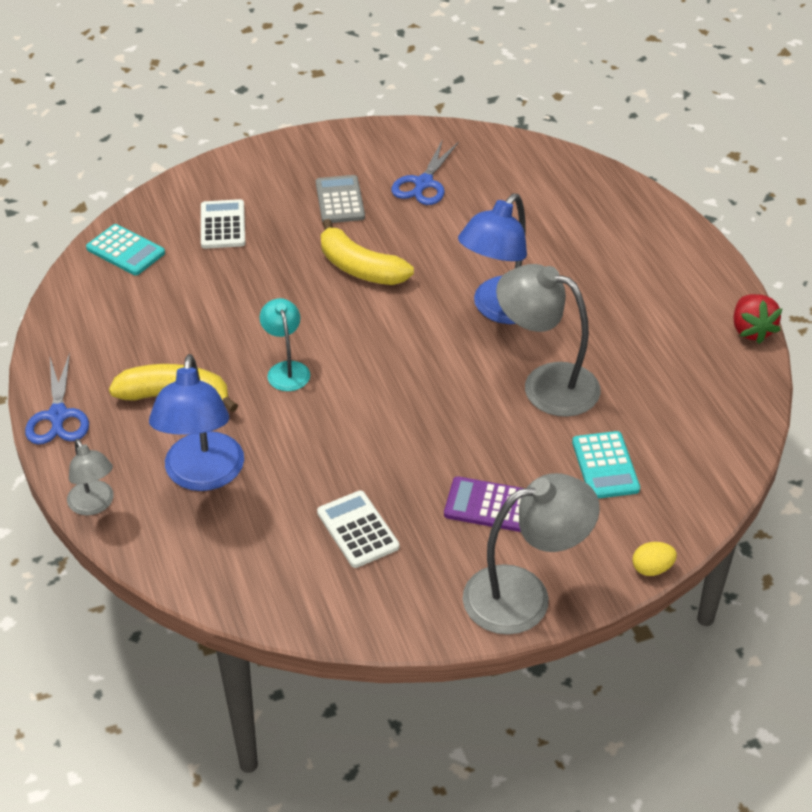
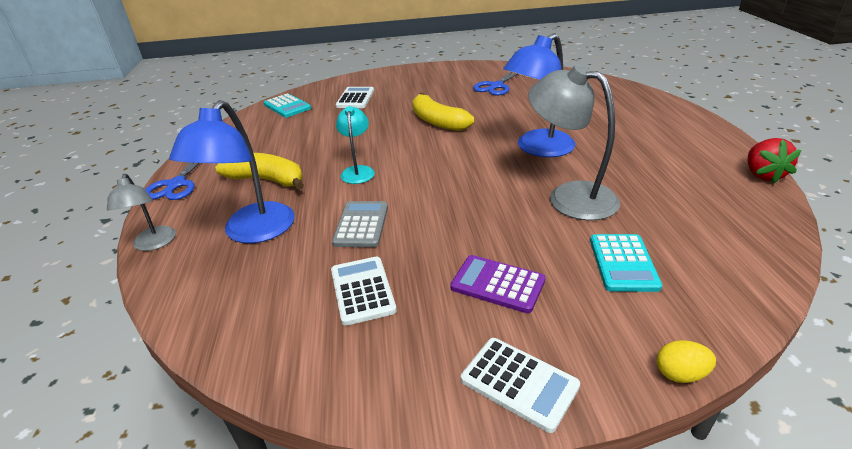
camera: 15 degrees right, 10 degrees down
grey calculator [316,175,365,223] -> grey calculator moved to [332,201,388,247]
grey lamp [463,473,600,635] -> white calculator [461,338,580,433]

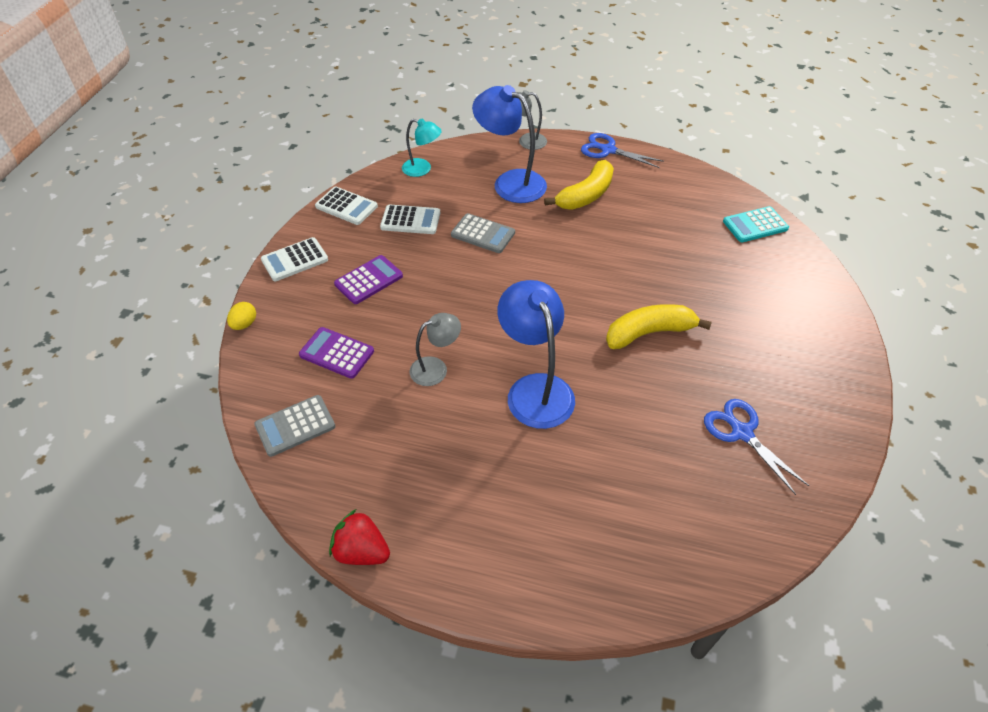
camera: 110 degrees right, 15 degrees up
white calculator [336,87,374,108] -> white calculator moved to [315,186,378,225]
turquoise lamp [336,106,375,184] -> turquoise lamp moved to [402,118,442,177]
grey lamp [528,64,620,220] -> grey lamp [410,313,461,386], size x0.57
turquoise calculator [590,234,662,292] -> purple calculator [299,327,374,379]
none -> grey calculator [254,395,335,457]

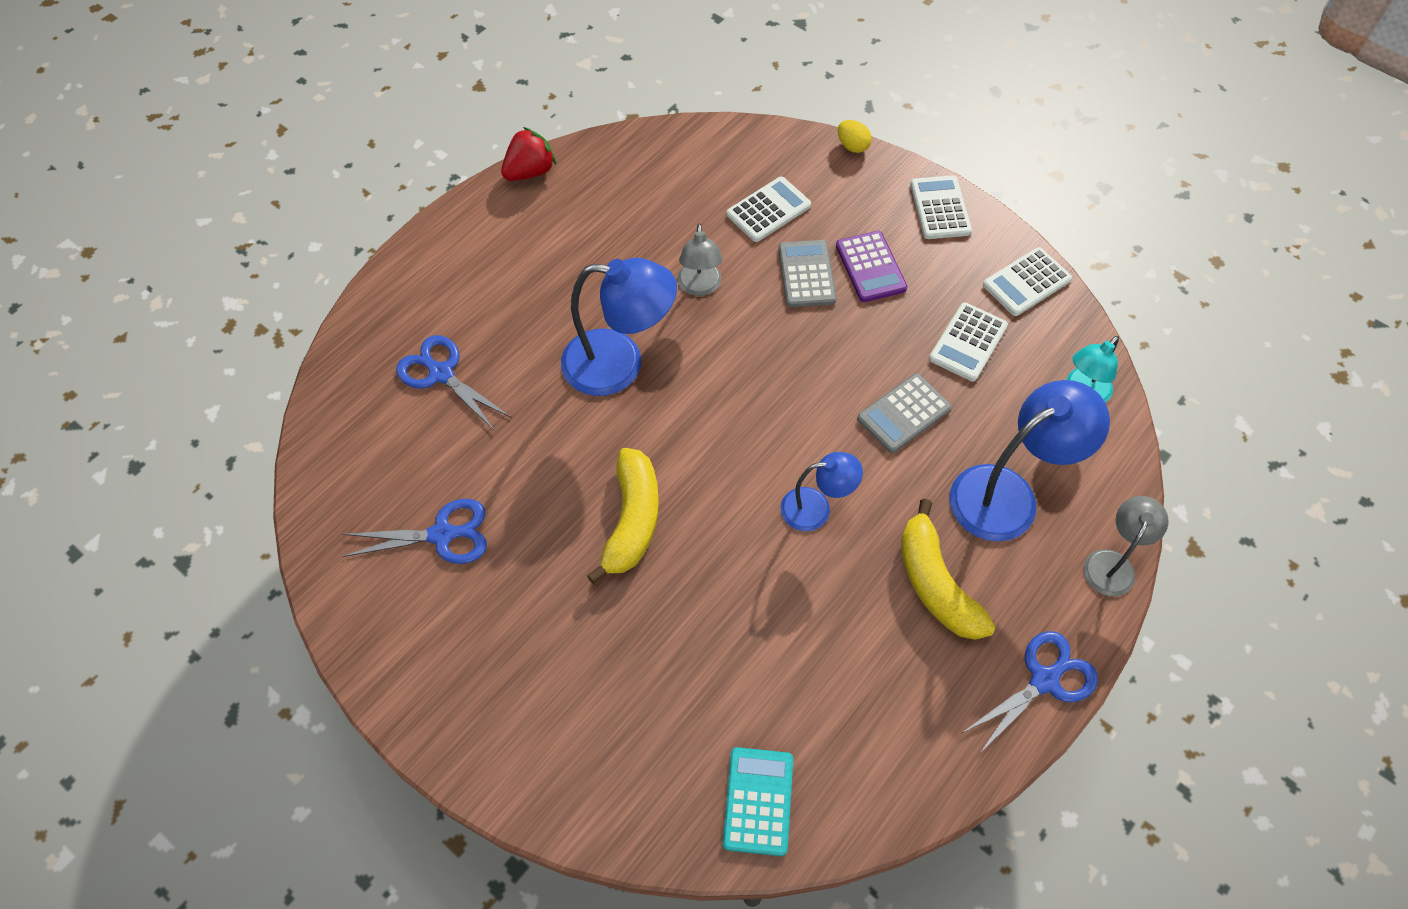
camera: 115 degrees right, 10 degrees up
grey calculator [254,395,335,457] -> grey calculator moved to [778,240,837,307]
purple calculator [299,327,374,379] -> white calculator [727,177,811,242]
none -> blue scissors [396,335,512,431]
none -> blue lamp [781,452,863,531]

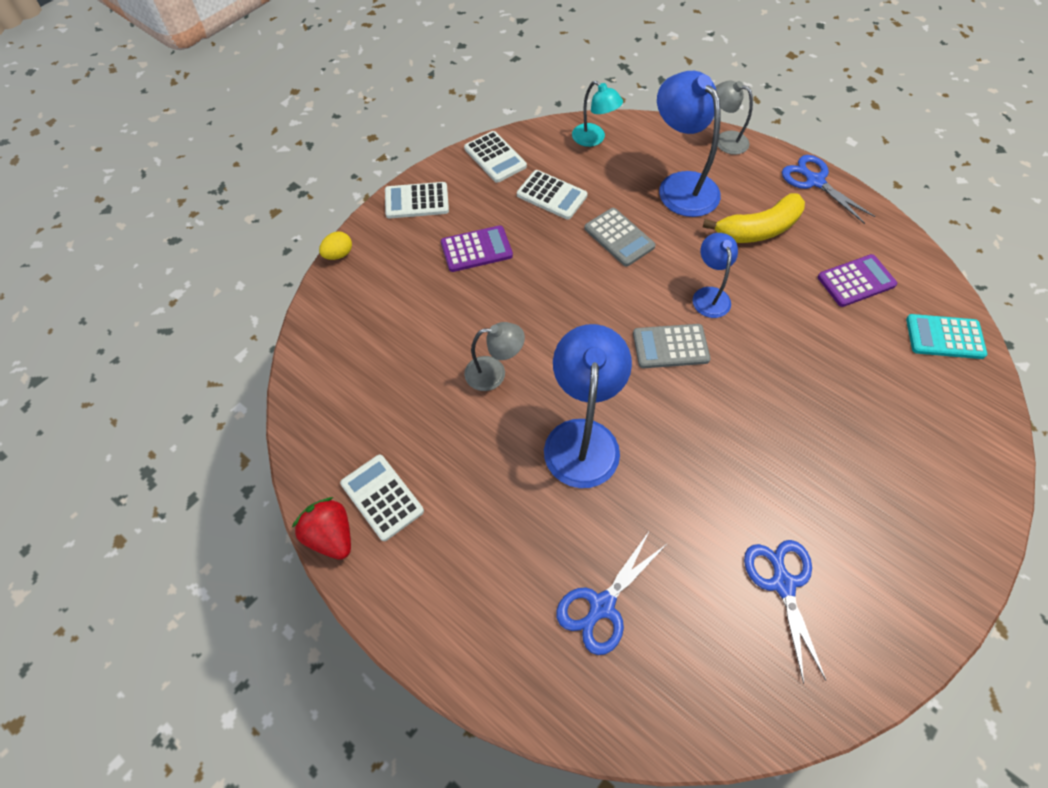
camera: 90 degrees left, 0 degrees up
yellow banana [587,448,659,584] -> none
white calculator [727,177,811,242] -> white calculator moved to [340,455,424,541]
grey calculator [778,240,837,307] -> grey calculator moved to [633,324,710,368]
none -> purple calculator [818,254,897,307]

